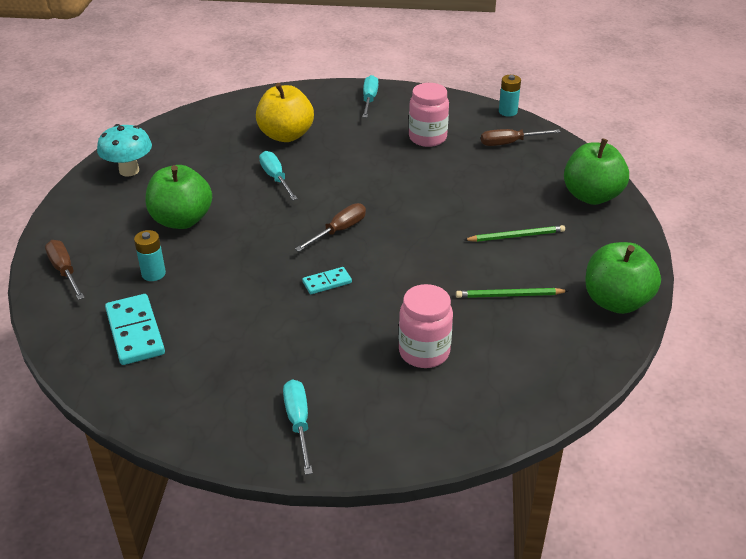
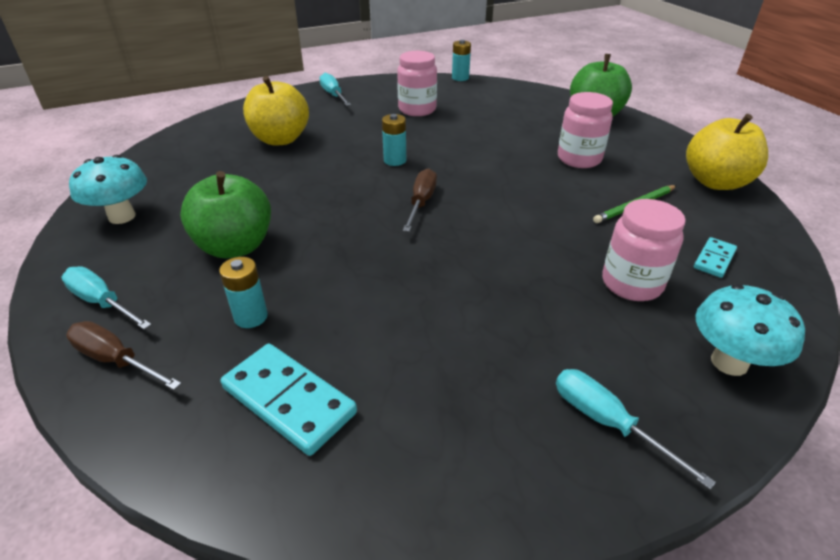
camera: 30 degrees left, 0 degrees up
turquoise screwdriver [259,151,298,200] -> turquoise screwdriver moved to [61,266,152,330]
turquoise domino [302,267,352,294] -> turquoise domino moved to [694,237,737,278]
green pencil [464,225,565,242] -> pink jar [558,92,613,168]
brown screwdriver [481,129,561,146] -> none
green apple [585,242,661,314] -> yellow apple [686,114,768,190]
none -> turquoise battery [382,114,406,166]
none -> turquoise mushroom [695,284,805,376]

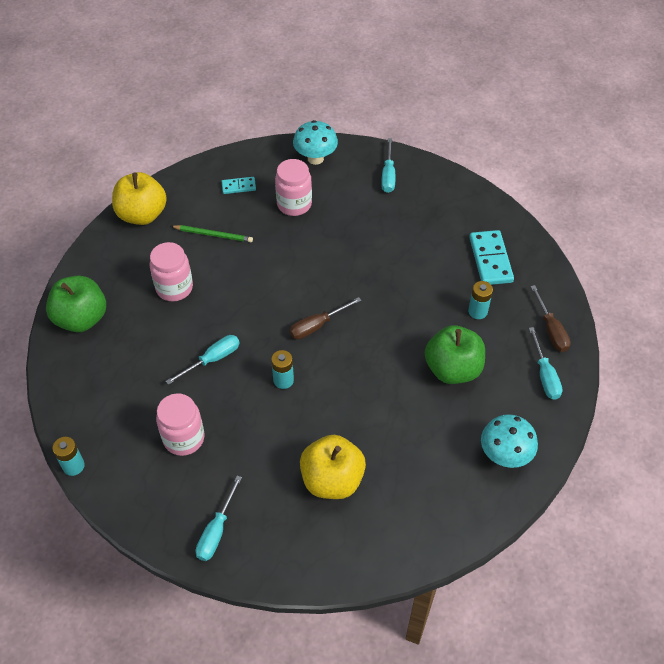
camera: 135 degrees left, 15 degrees up
none -> turquoise screwdriver [166,335,240,385]

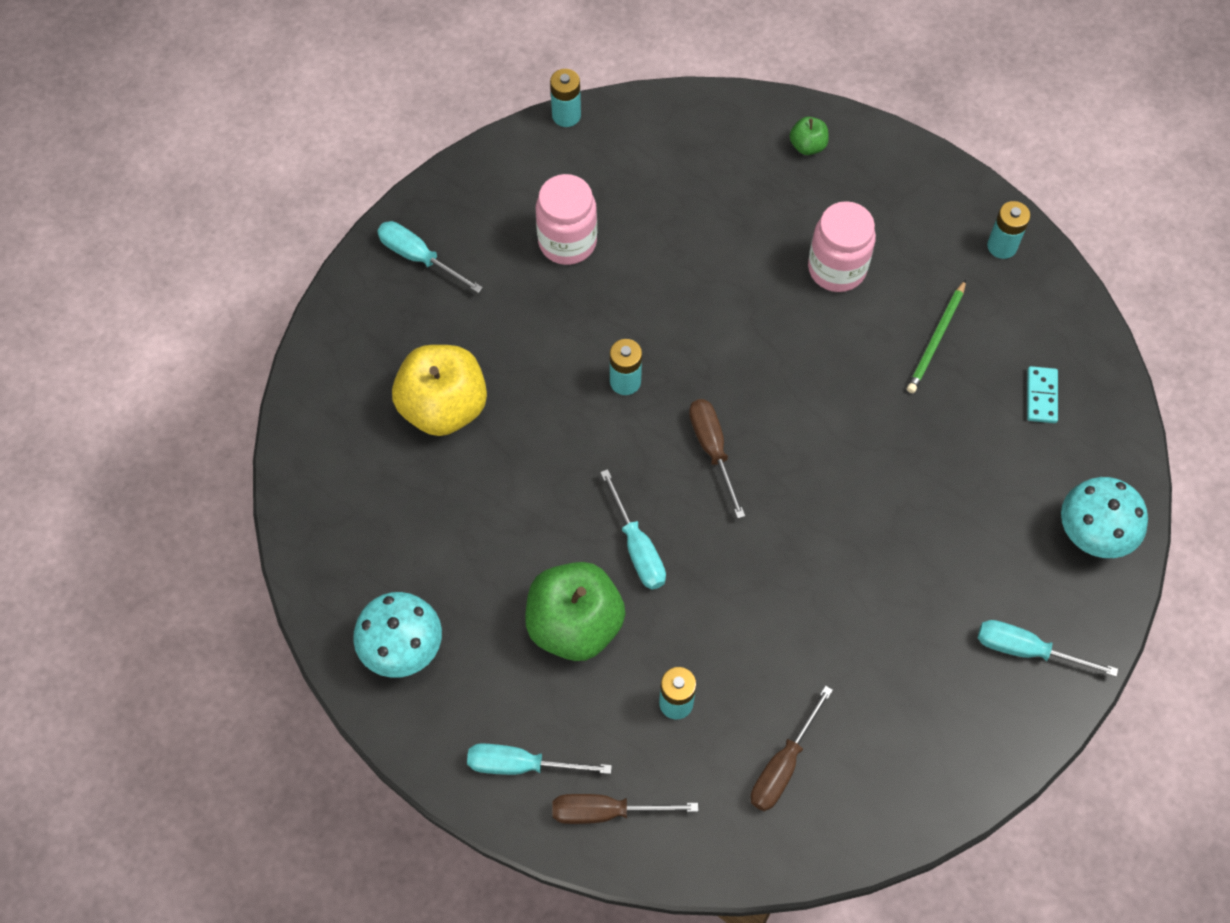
camera: 105 degrees right, 10 degrees up
green apple [46,276,106,332] -> green apple [790,117,829,155], size x0.45
yellow apple [112,172,167,225] -> turquoise battery [987,201,1031,259]
turquoise screwdriver [166,335,240,385] -> turquoise screwdriver moved to [600,469,666,590]
pink jar [275,159,312,216] -> none
turquoise domino [469,230,514,285] -> brown screwdriver [751,686,833,811]

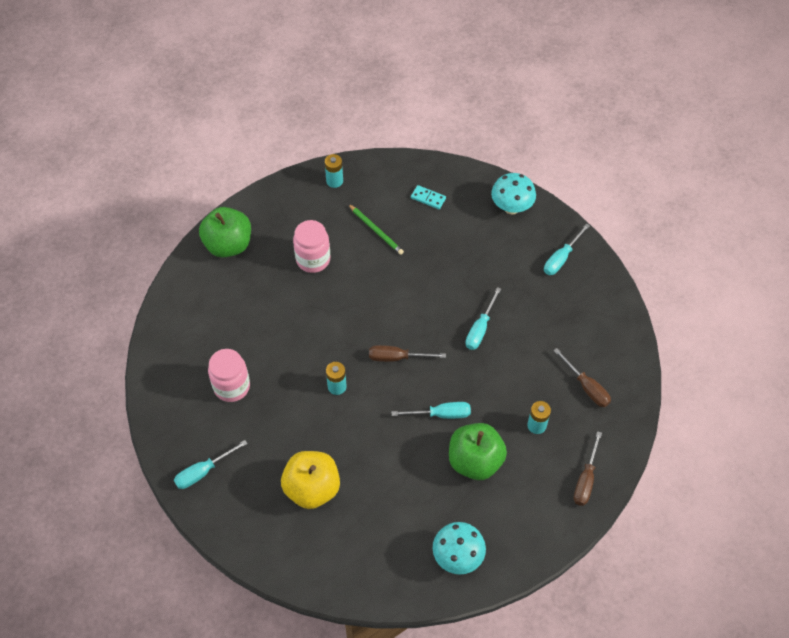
camera: 70 degrees left, 5 degrees down
turquoise screwdriver [467,743,612,775] -> turquoise screwdriver moved to [465,287,501,350]
turquoise battery [550,69,581,127] -> none
green apple [790,117,829,155] -> green apple [199,207,251,258], size x2.20

